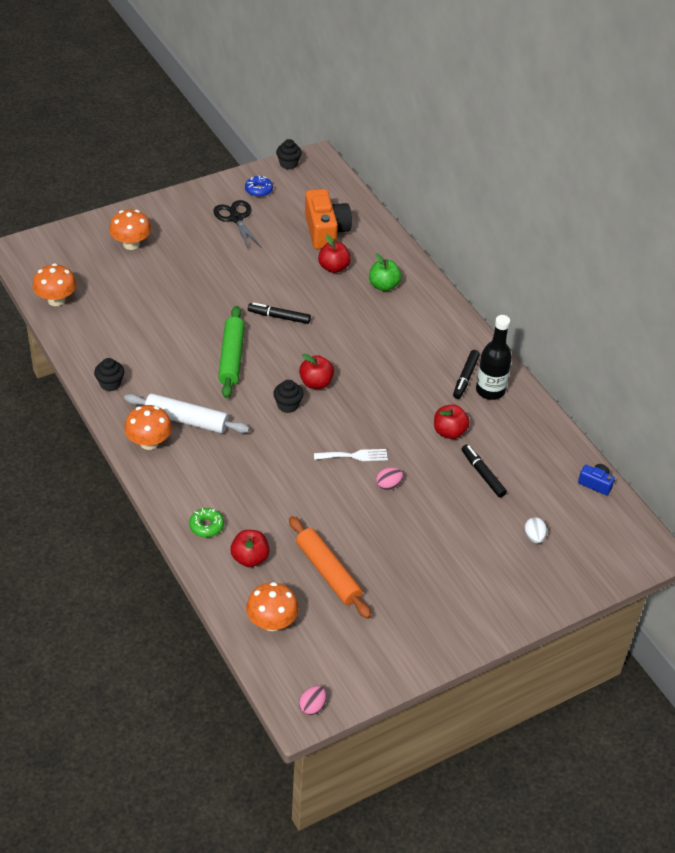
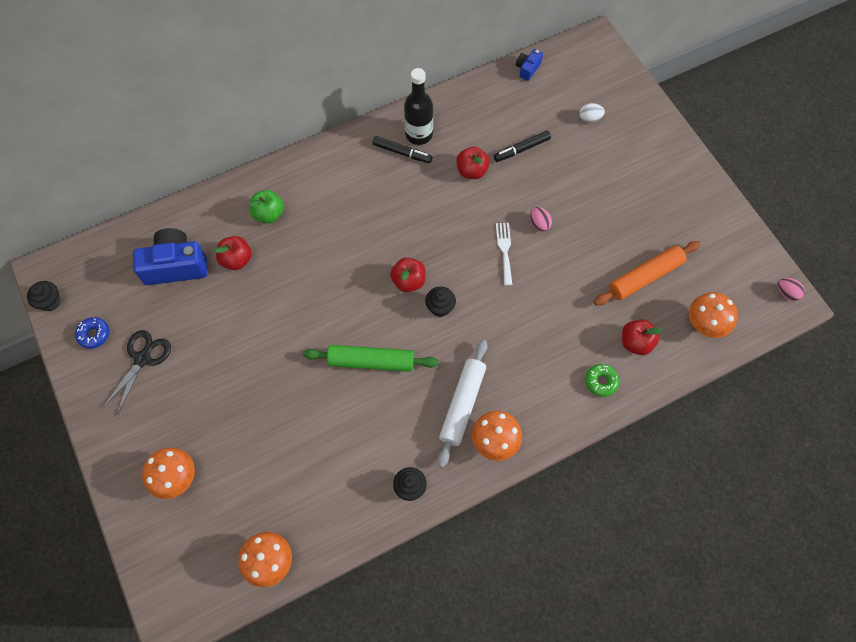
camera: 85 degrees left, 20 degrees up
black scissors [213,200,262,250] -> black scissors turned 135 degrees clockwise [103,330,171,415]
black marker [248,302,311,324] -> none
orange camera [305,189,352,250] -> blue camera [133,228,207,285]

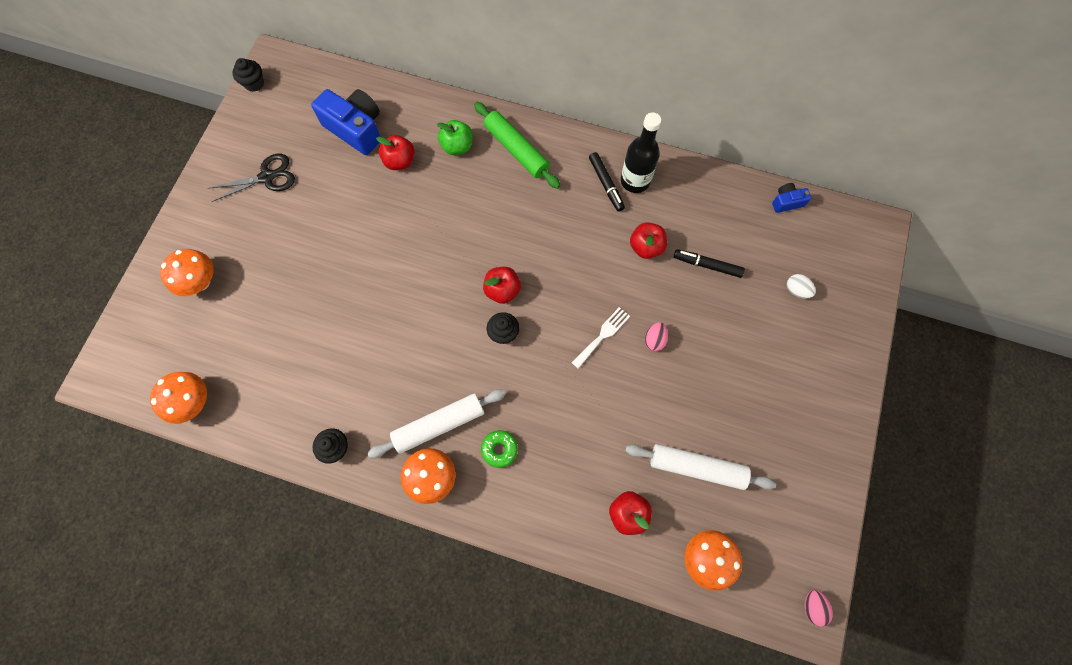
camera: 45 degrees right, 5 degrees up
blue donut [75,317,109,349] -> none
green rolling pin [303,345,439,372] -> green rolling pin moved to [474,102,560,189]
green donut [585,364,620,397] -> green donut moved to [481,430,518,468]
orange rolling pin [594,241,700,305] -> white rolling pin [625,444,776,490]

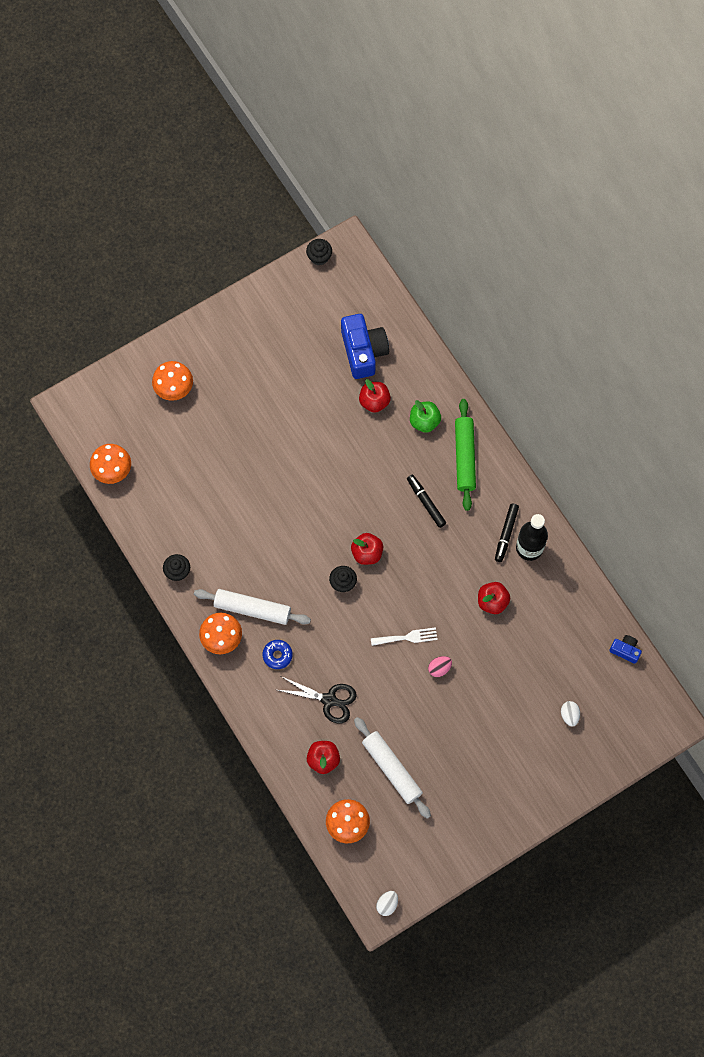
camera: 40 degrees right, 0 degrees up
black scissors [208,154,295,202] -> black scissors moved to [278,676,357,724]
green donut [481,430,518,468] -> blue donut [263,640,293,669]
black marker [674,249,745,278] -> black marker moved to [407,475,446,528]
pink egg [805,590,833,627] -> white egg [376,891,398,916]

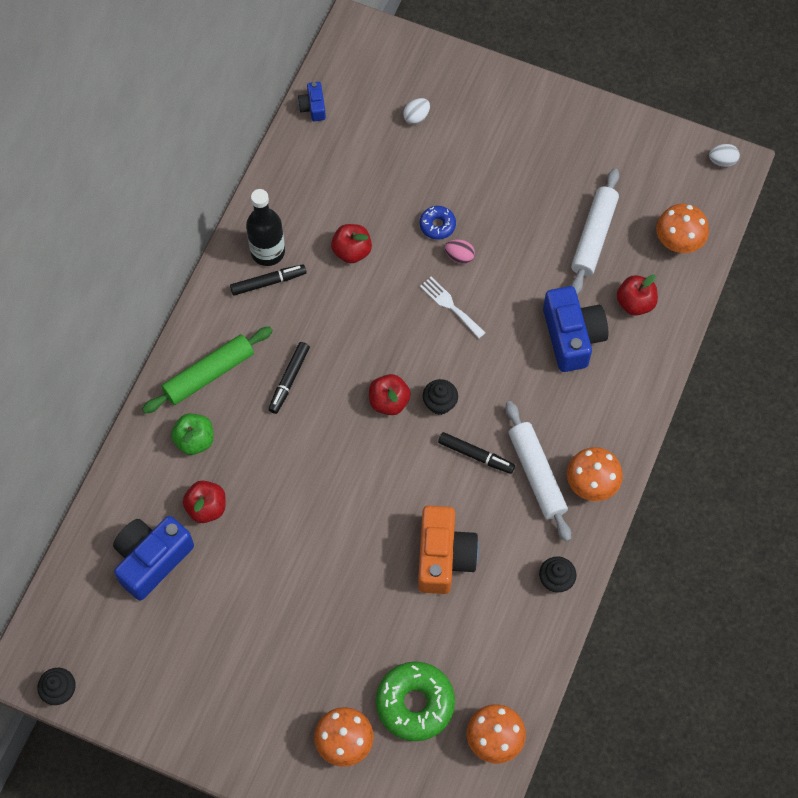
camera: 125 degrees left, 5 degrees down
blue donut [263,640,293,669] -> blue donut moved to [420,206,456,240]
black scissors [278,676,357,724] -> blue camera [543,286,608,372]
none -> green donut [376,662,455,741]
none -> orange camera [418,506,479,594]
none -> black marker [438,432,515,474]

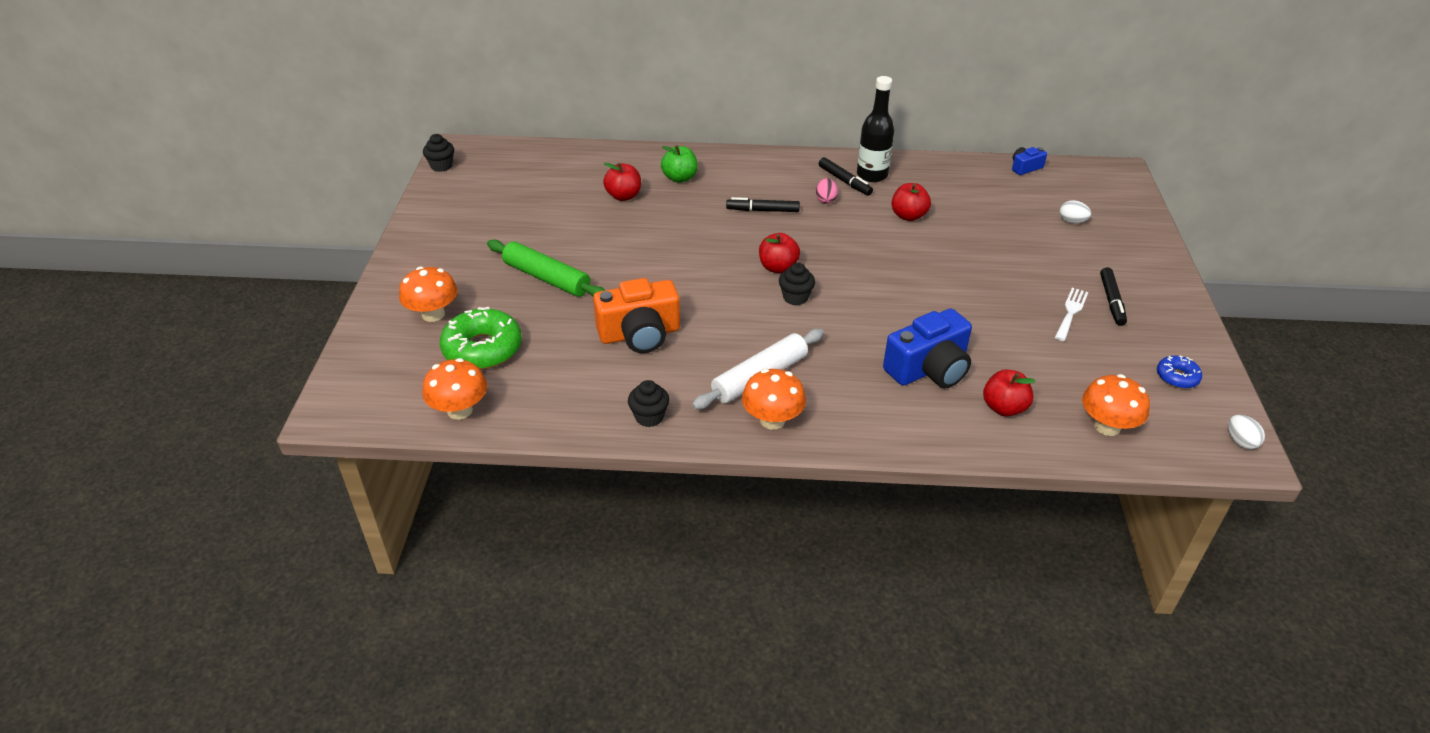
camera: 70 degrees right, 25 degrees down
blue camera [113,516,194,601] -> none
green rolling pin [142,326,273,413] -> green rolling pin moved to [487,239,605,297]
blue donut [420,206,456,240] -> blue donut moved to [1157,355,1202,389]
white fork [420,277,486,339] -> white fork moved to [1055,288,1088,341]
black marker [438,432,515,474] -> black marker moved to [1100,267,1127,326]
pink egg [445,239,475,264] -> pink egg moved to [816,178,838,204]
white rolling pin [571,168,619,294] -> none

